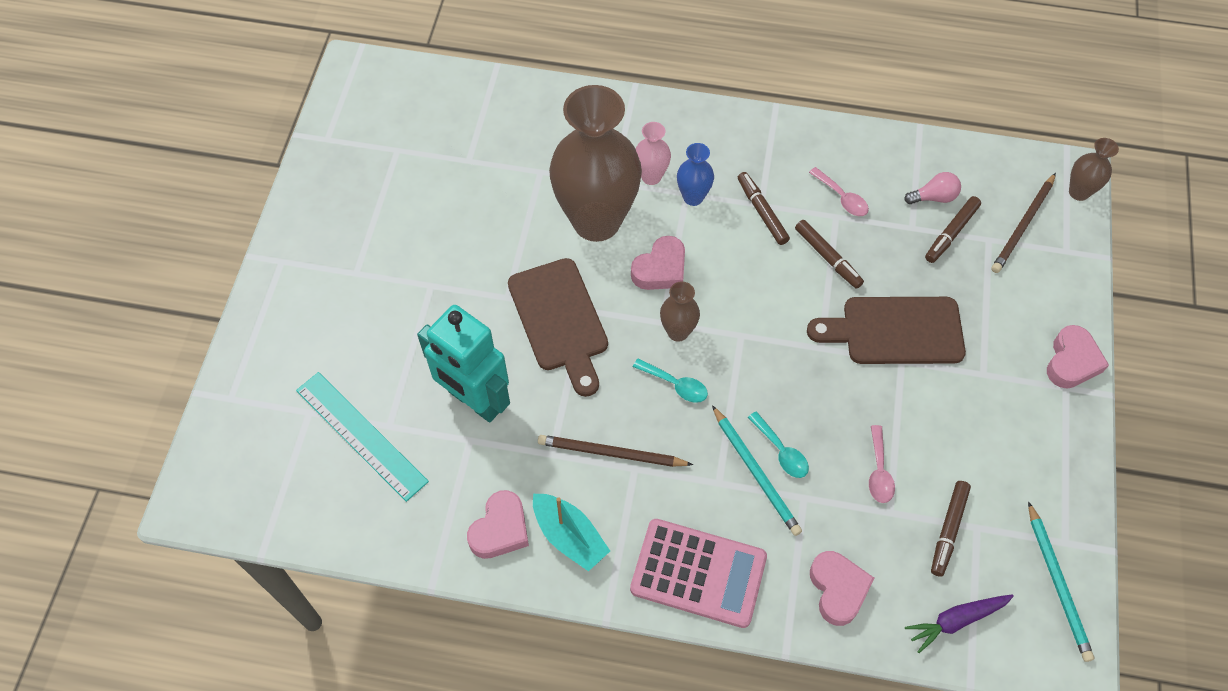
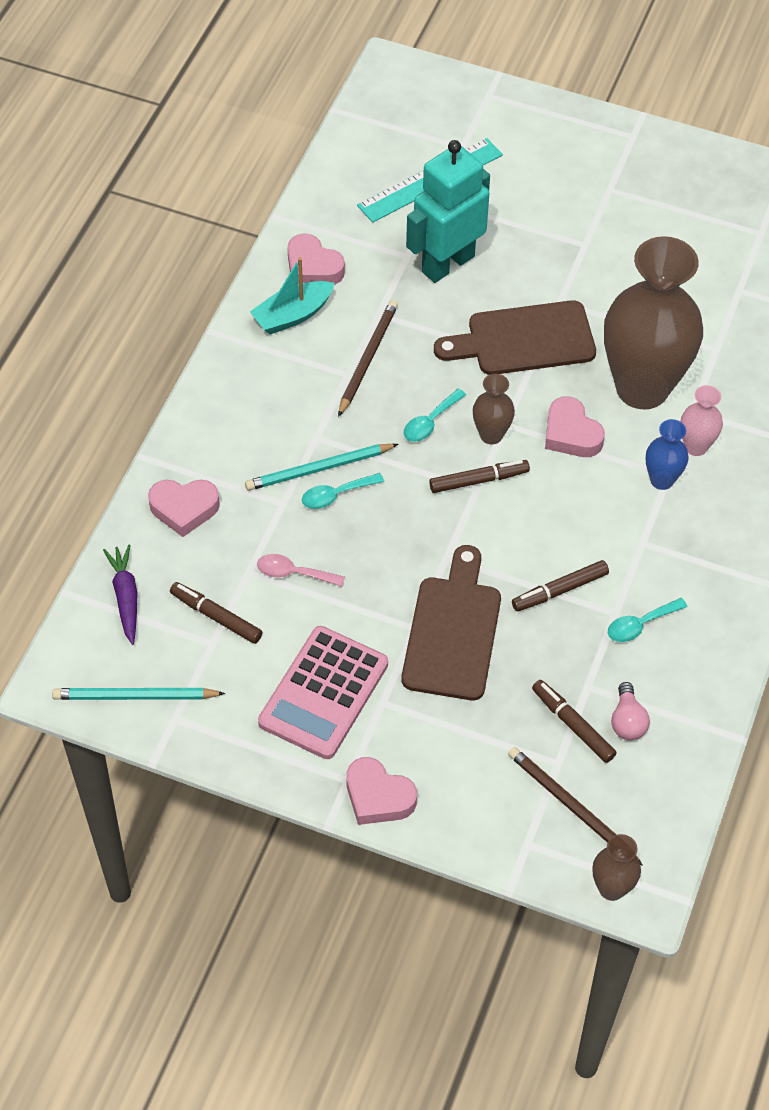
camera: 100 degrees right, 5 degrees down
pink calculator [630,519,767,628] -> pink calculator moved to [258,626,388,759]
brown marker [738,172,790,245] -> brown marker moved to [429,460,530,493]
pink spoon [809,167,869,216] -> turquoise spoon [608,598,688,642]

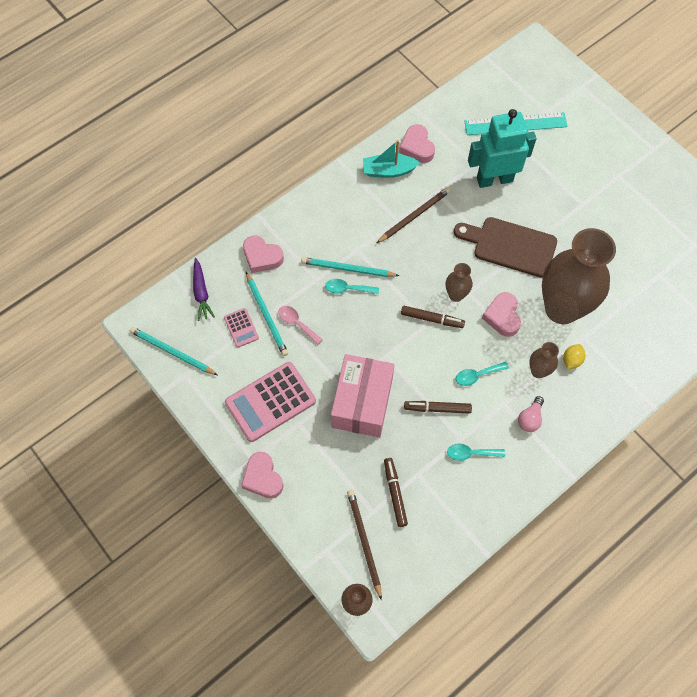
camera: 30 degrees right, 10 degrees up
purple carrot [103,544,137,645] -> purple carrot turned 150 degrees clockwise [193,258,215,321]
brown marker [170,582,263,644] -> pink calculator [224,308,259,348]
brown cutting board [401,545,501,700] -> pink box [331,354,394,438]
turquoise spoon [404,388,466,442] -> turquoise spoon moved to [456,362,509,386]
pink light bulb [611,682,650,740] -> pink light bulb moved to [518,396,544,432]
blue vase [646,419,689,490] -> brown vase [529,342,559,378]
pink vase [681,385,723,456] -> yellow lemon [563,344,585,369]
none -> turquoise pencil [246,272,288,356]

